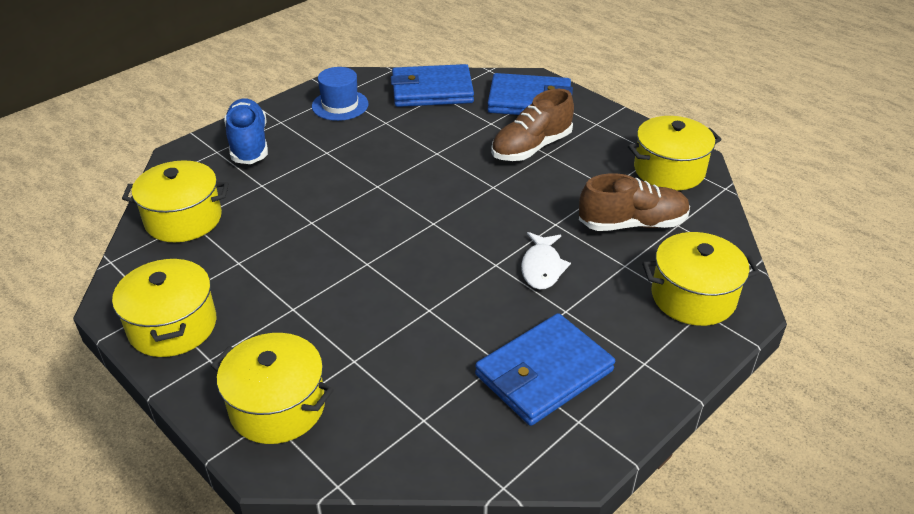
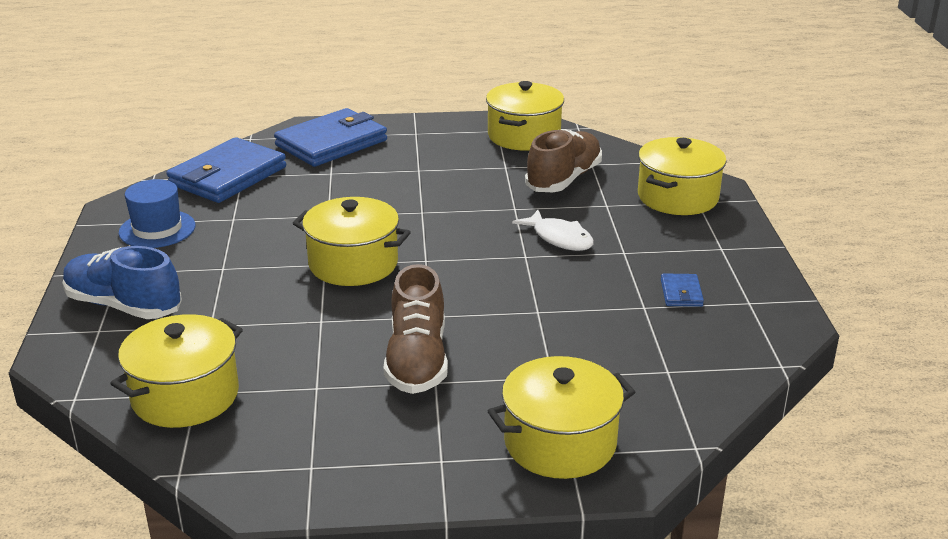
camera: 50 degrees left, 10 degrees down
yellow pot [112,257,216,357] -> yellow pot moved to [293,197,411,286]
blue wallet [475,313,615,426] -> blue wallet [661,273,704,307], size x0.43
brown shoe [491,89,574,161] -> brown shoe moved to [384,264,448,394]

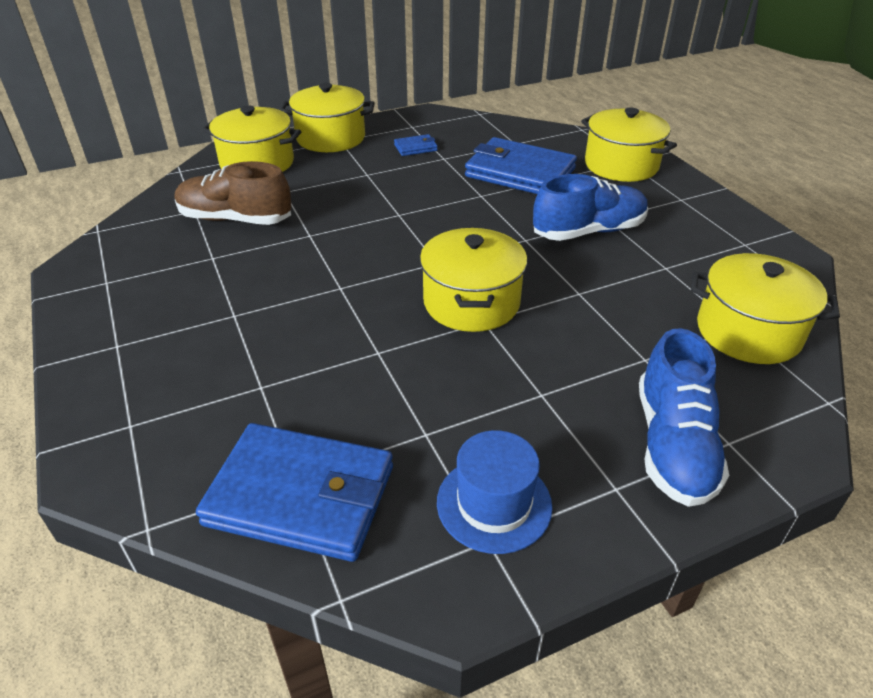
camera: 110 degrees left, 10 degrees up
blue wallet [274,108,387,167] -> blue wallet moved to [465,137,577,194]
brown shoe [384,264,448,394] -> blue shoe [533,174,648,241]
yellow pot [486,81,564,151] -> yellow pot moved to [280,83,375,152]
white fish [512,210,594,251] -> none

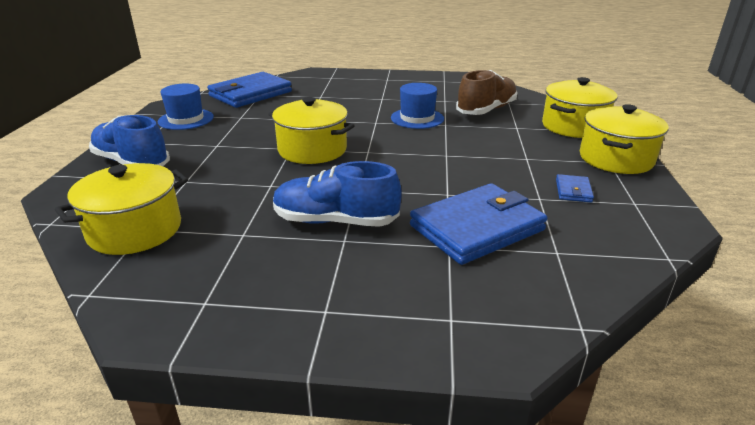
camera: 120 degrees right, 10 degrees down
blue shoe [533,174,648,241] -> blue shoe turned 90 degrees clockwise [273,161,402,227]
yellow pot [581,107,677,182] -> none
none -> blue hat [391,83,444,129]

